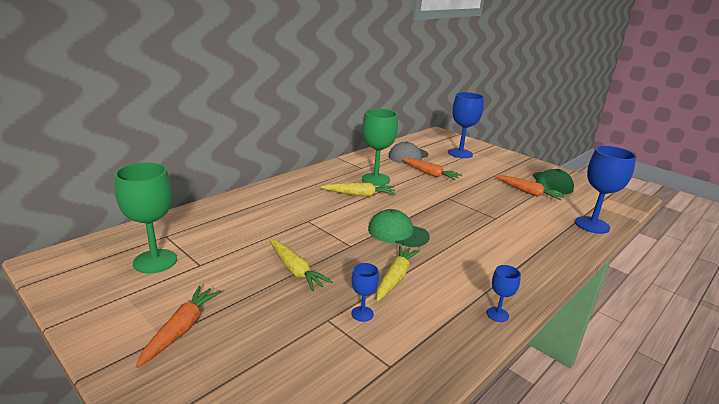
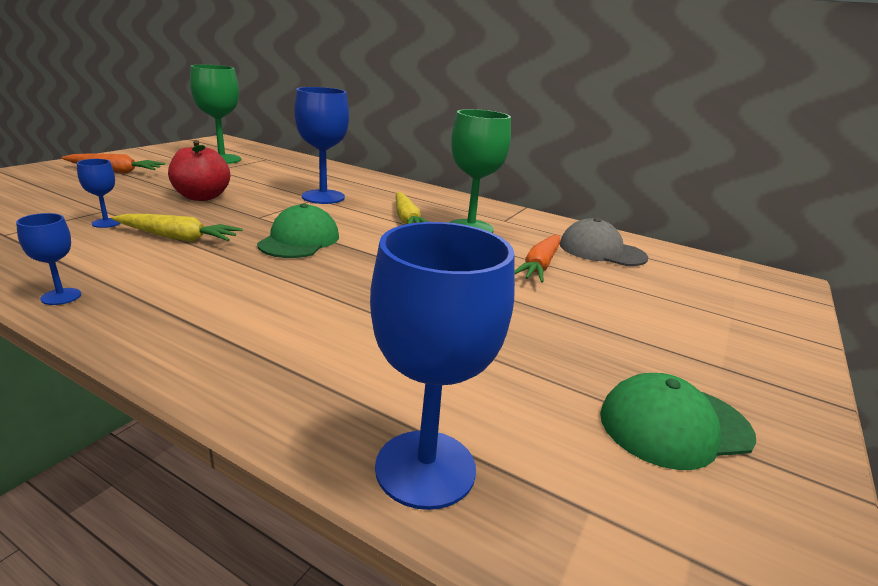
camera: 75 degrees right, 0 degrees up
yellow carrot [269,239,332,291] -> red apple [168,140,230,201]
blue goblet [448,92,484,158] -> blue goblet moved to [294,87,349,204]
orange carrot [495,175,566,201] -> none

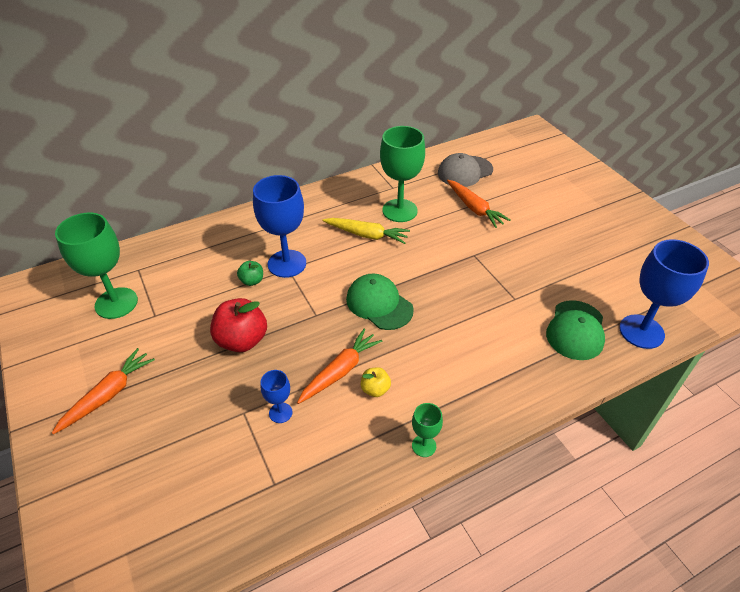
camera: 55 degrees left, 20 degrees up
blue goblet [16,213,81,305] -> green goblet [412,403,443,457]
yellow carrot [111,214,243,242] -> orange carrot [297,328,383,404]
green cap [600,373,756,470] -> green cap moved to [546,300,605,360]
none -> green apple [237,261,263,286]
none -> yellow apple [361,367,391,397]

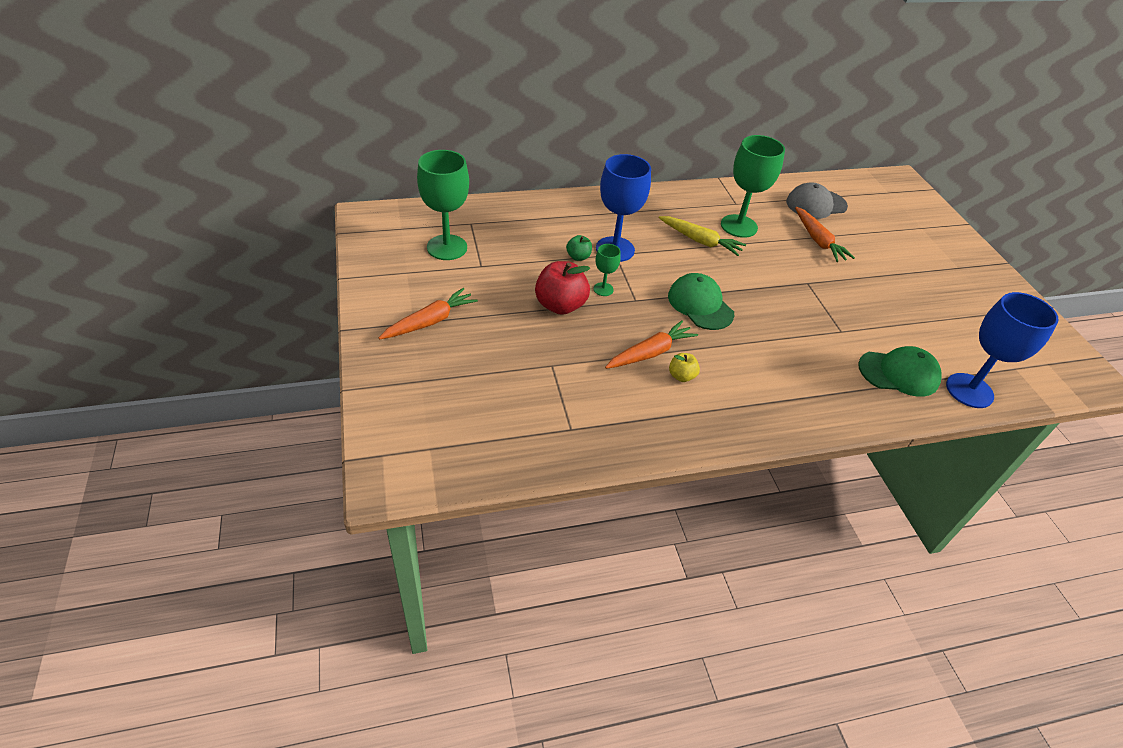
camera: 10 degrees right, 0 degrees up
blue goblet [260,370,292,423] -> none
green goblet [412,403,443,457] -> green goblet moved to [593,244,621,296]
green cap [546,300,605,360] -> green cap turned 120 degrees counterclockwise [858,346,942,397]

